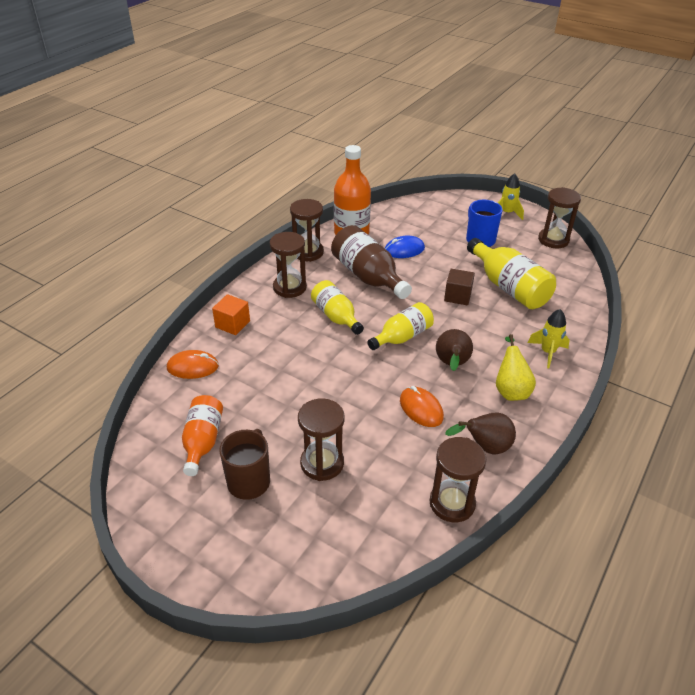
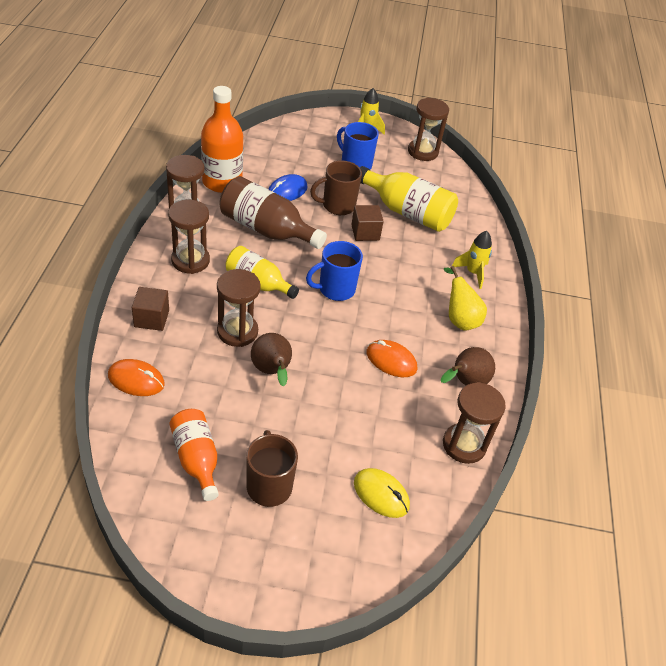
camera: 30 degrees left, 5 degrees up
orange mouse [167,350,219,379] -> orange mouse turned 45 degrees clockwise [108,359,165,396]
orange cube [212,294,250,335] -> brown cube [132,287,169,331]
brown hourglass [298,398,344,481] -> brown hourglass moved to [217,269,261,347]
yellow bottle [367,302,434,350] -> blue mug [306,241,363,301]
brown pear [436,329,473,371] -> brown pear moved to [251,333,292,387]
none -> brown mug [310,161,362,215]
none -> yellow mouse [354,468,410,518]

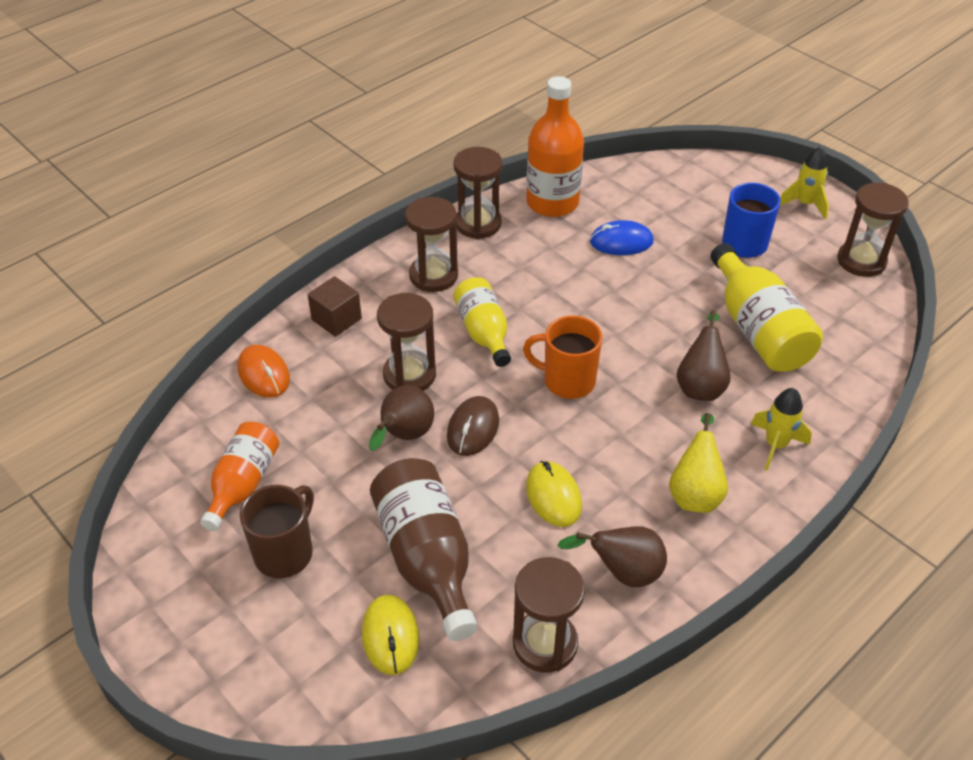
camera: 45 degrees right, 0 degrees up
brown bottle [220,176,327,249] -> brown bottle moved to [370,458,478,641]
blue mug [306,241,363,301] -> orange mug [523,316,602,399]
brown mug [310,161,362,215] -> none
brown cube [351,205,384,241] -> none
orange mouse [366,340,417,377] -> yellow mouse [526,461,582,527]
none -> brown mouse [447,396,499,456]
none -> brown pear [677,310,731,401]

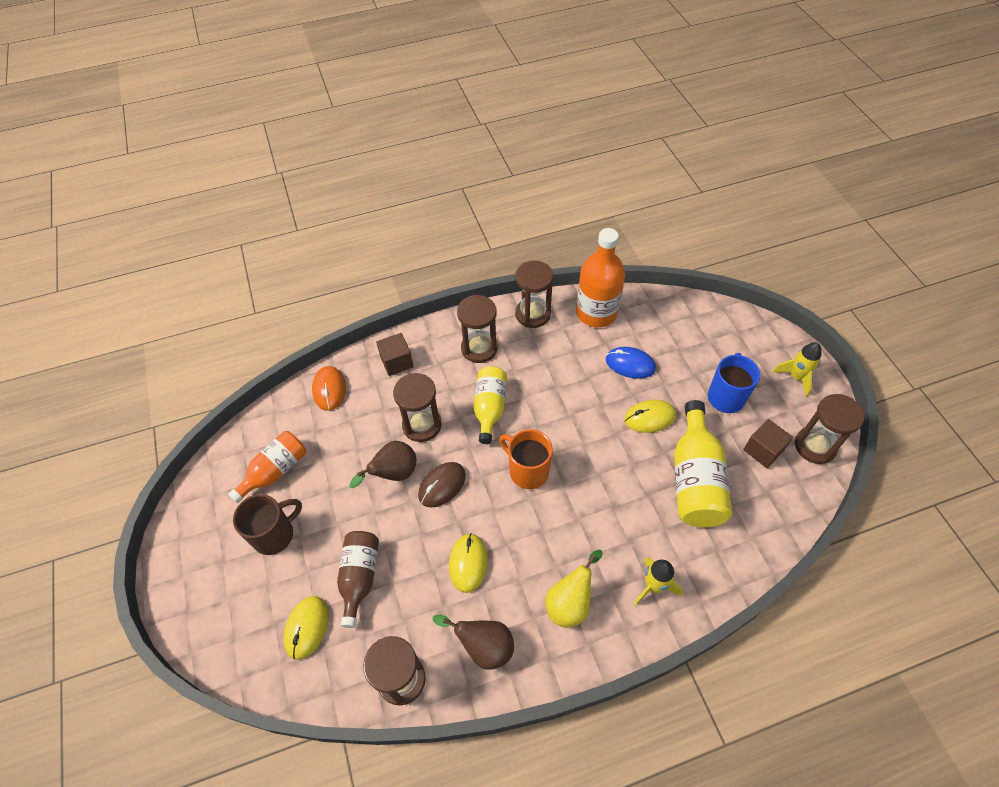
camera: 25 degrees right, 10 degrees up
brown bottle [370,458,478,641] -> brown bottle [337,531,379,628], size x0.66
brown pear [677,310,731,401] -> none
none -> yellow mouse [624,400,676,433]
none -> brown cube [743,419,793,468]

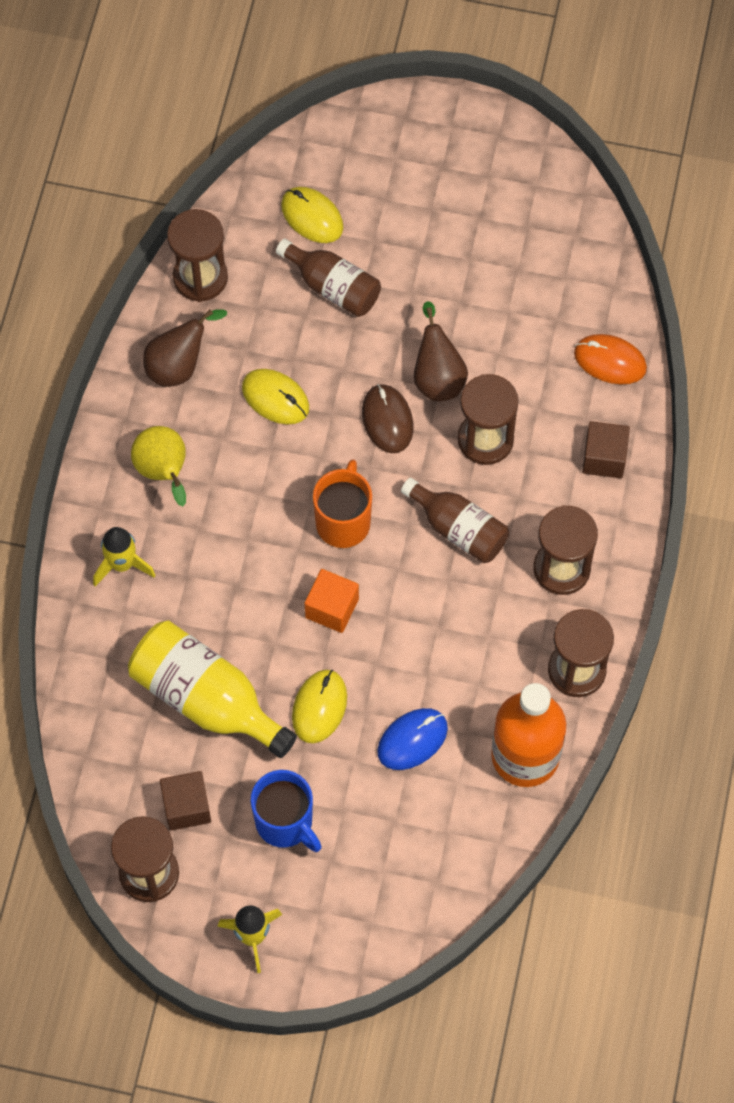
camera: 120 degrees right, 10 degrees up
orange bottle [228,431,306,503] -> none
brown mug [233,494,302,555] -> none
yellow bottle [474,366,507,444] -> brown bottle [401,478,509,563]
orange mug [499,429,553,489] -> orange mug turned 60 degrees counterclockwise [313,459,372,548]
none -> orange cube [304,569,359,633]

